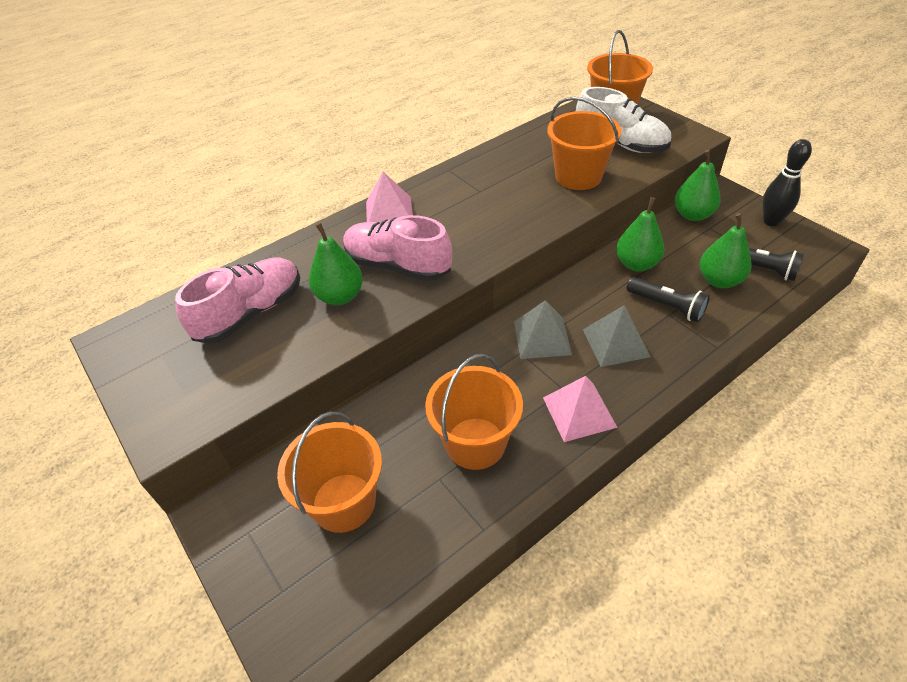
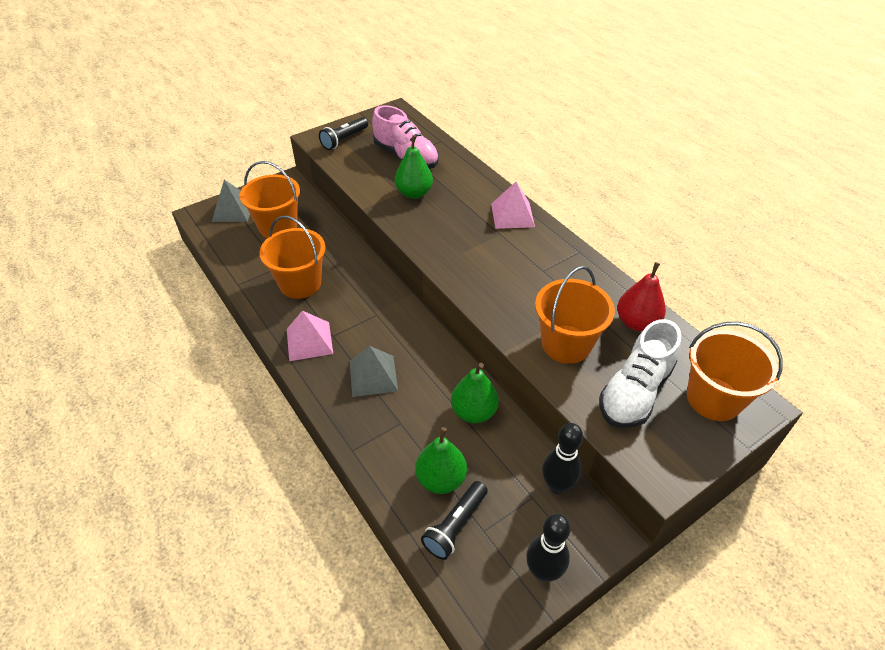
camera: 90 degrees right, 0 degrees up
pink shoe [343,215,452,281] -> none
grey pyramid [514,300,572,359] -> grey pyramid moved to [212,180,250,222]
black flashlight [627,277,710,323] -> black flashlight moved to [319,117,368,150]
green pear [675,150,720,221] -> black bowling pin [542,423,583,494]
none -> red pear [617,262,666,331]

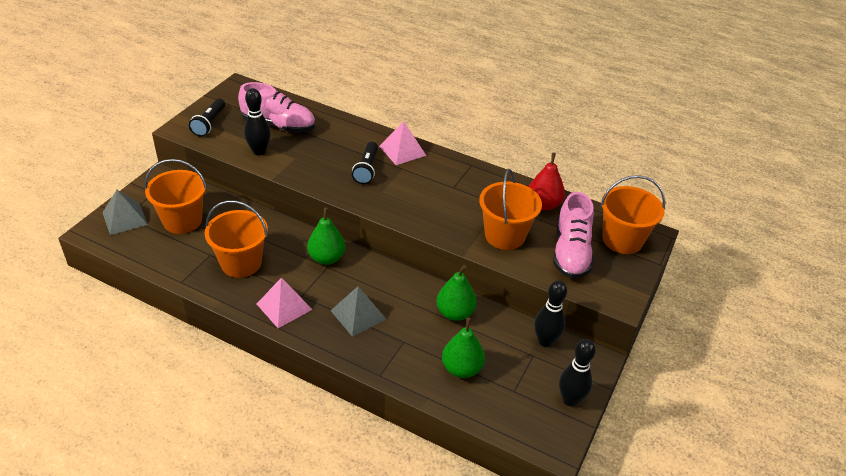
camera: 30 degrees left, 5 degrees down
green pear [395,135,433,199] -> green pear moved to [307,208,345,265]
black flashlight [421,481,488,560] -> black flashlight moved to [352,142,378,184]
white shoe [599,319,681,428] -> pink shoe [553,192,594,279]
none -> black bowling pin [244,88,271,155]

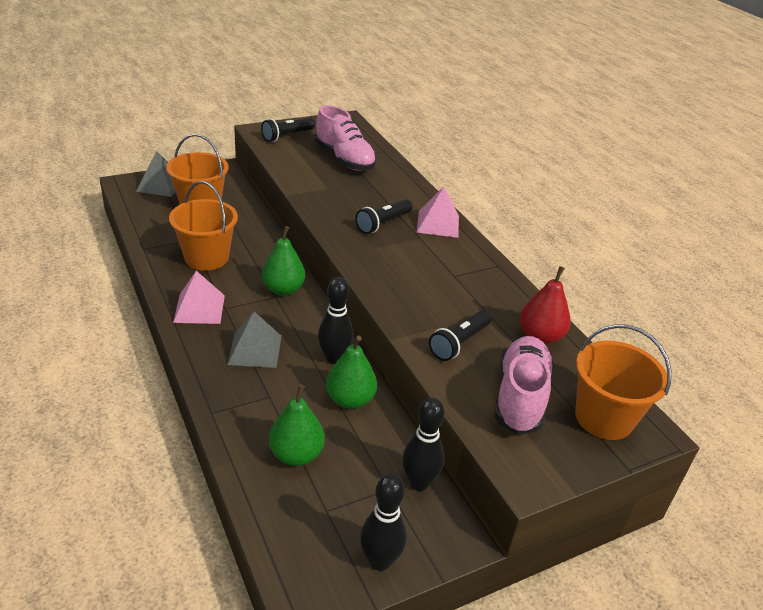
camera: 35 degrees right, 5 degrees down
black bowling pin [244,88,271,155] -> black bowling pin moved to [318,277,353,364]
orange bucket [479,169,542,250] -> black flashlight [429,310,492,361]
pink shoe [553,192,594,279] -> pink shoe turned 150 degrees clockwise [494,336,554,434]

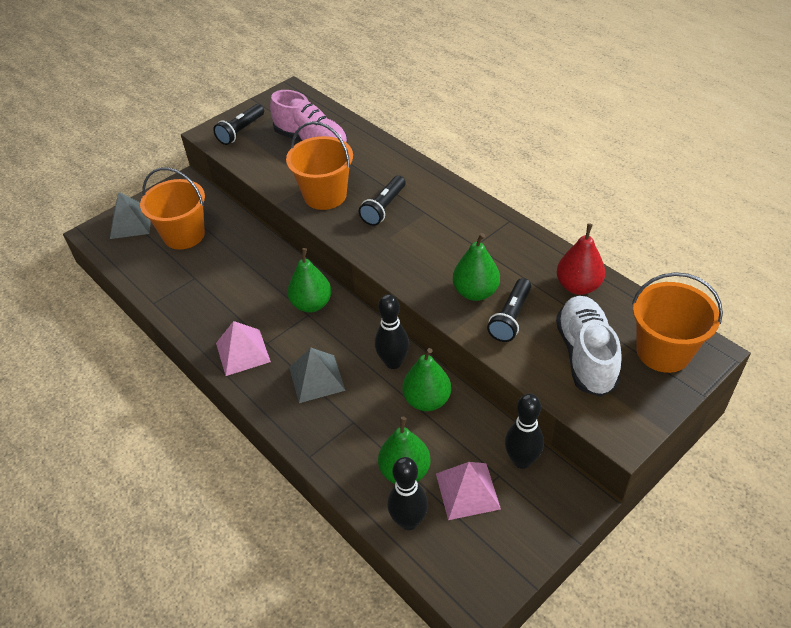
camera: 10 degrees left, 10 degrees up
orange bucket [169,181,238,271] -> orange bucket moved to [286,121,353,210]
black bowling pin [360,474,407,571] -> black bowling pin moved to [388,457,428,530]
pink pyramid [417,187,459,238] -> pink pyramid moved to [436,462,501,520]
pink shoe [494,336,554,434] -> white shoe [556,296,622,397]
none -> green pear [453,233,500,301]

